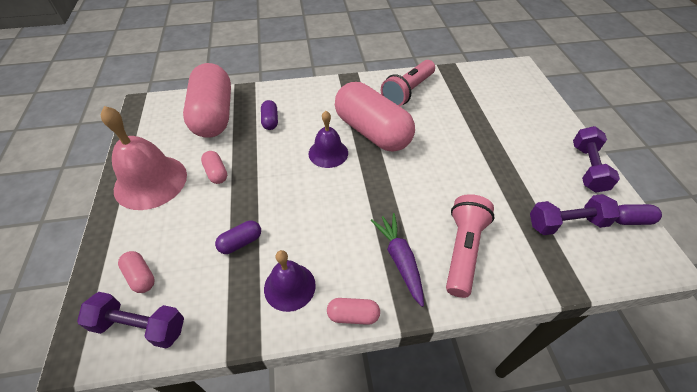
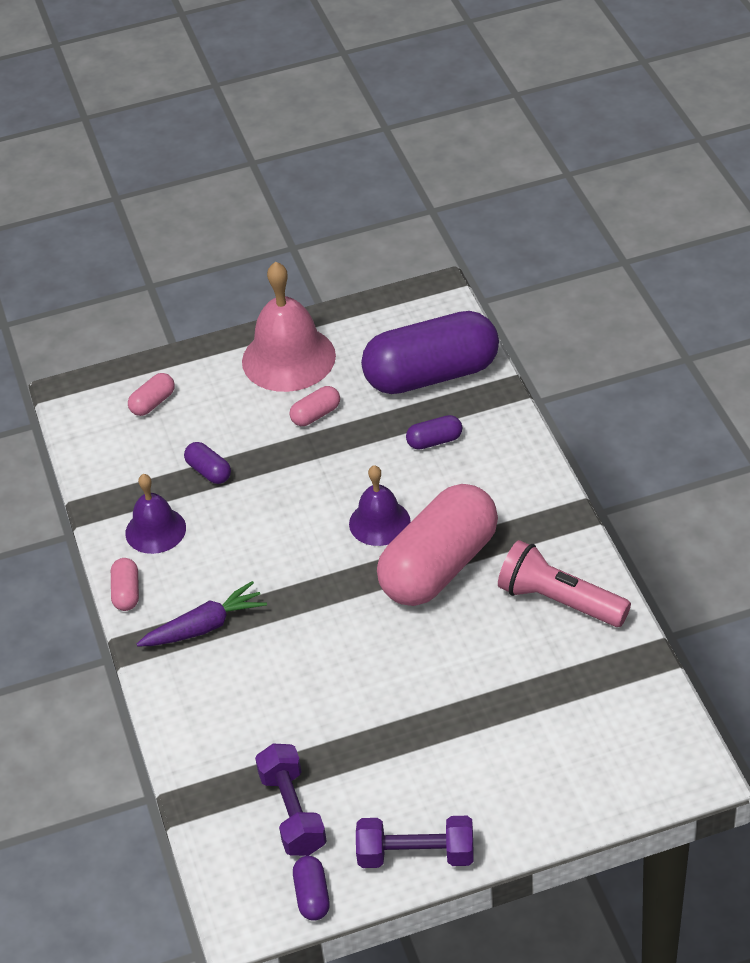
camera: 85 degrees right, 5 degrees down
purple dumbbell [77,292,184,349] -> none
pink capsule [183,63,231,138] -> purple capsule [361,311,499,394]
pink flashlight [446,194,495,298] -> none

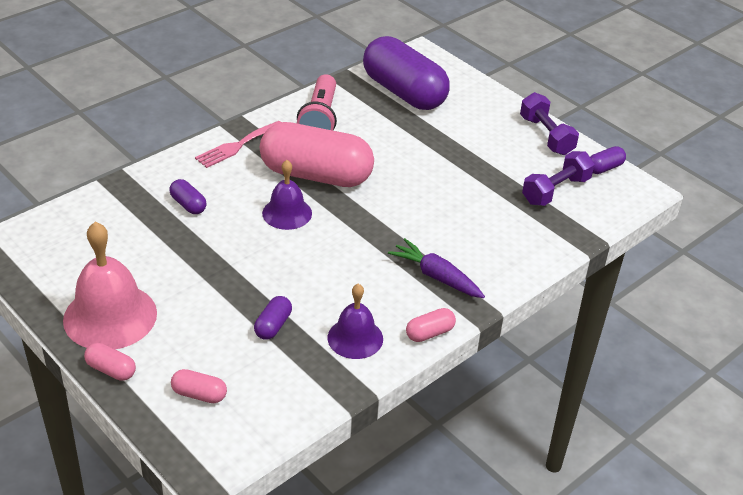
camera: 120 degrees left, 5 degrees down
pink capsule [290,386,340,426] -> pink capsule moved to [84,343,136,381]
purple capsule [361,311,499,394] -> purple capsule moved to [363,36,450,110]
none -> pink fork [195,121,281,168]

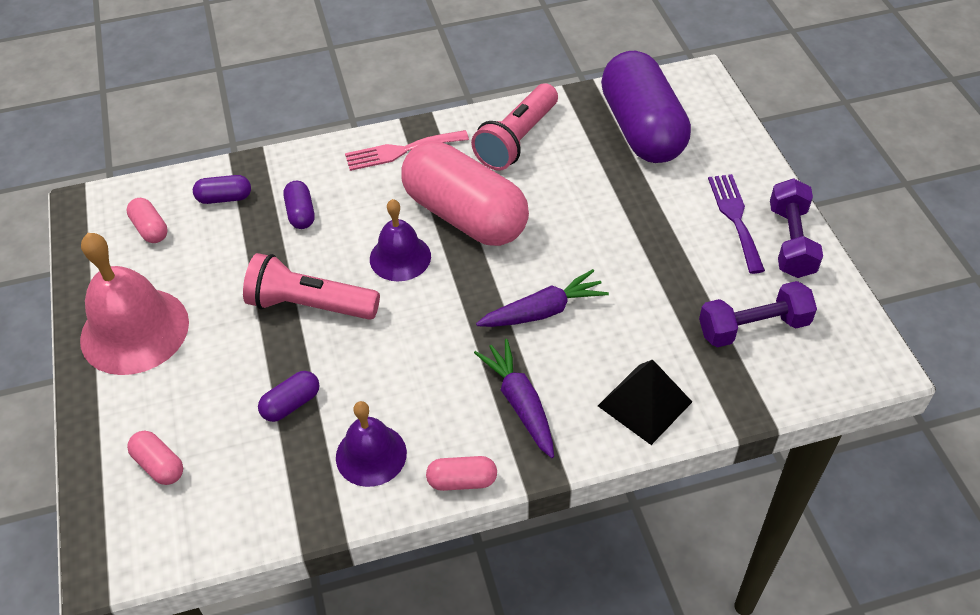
camera: 30 degrees right, 10 degrees up
pink capsule [84,343,136,381] -> pink capsule moved to [127,198,168,243]
purple capsule [590,146,626,174] -> purple capsule moved to [193,175,251,204]
none -> pink flashlight [243,253,380,320]
none -> purple carrot [476,269,609,327]
none -> black pyramid [598,360,692,445]
none -> purple fork [708,174,765,274]

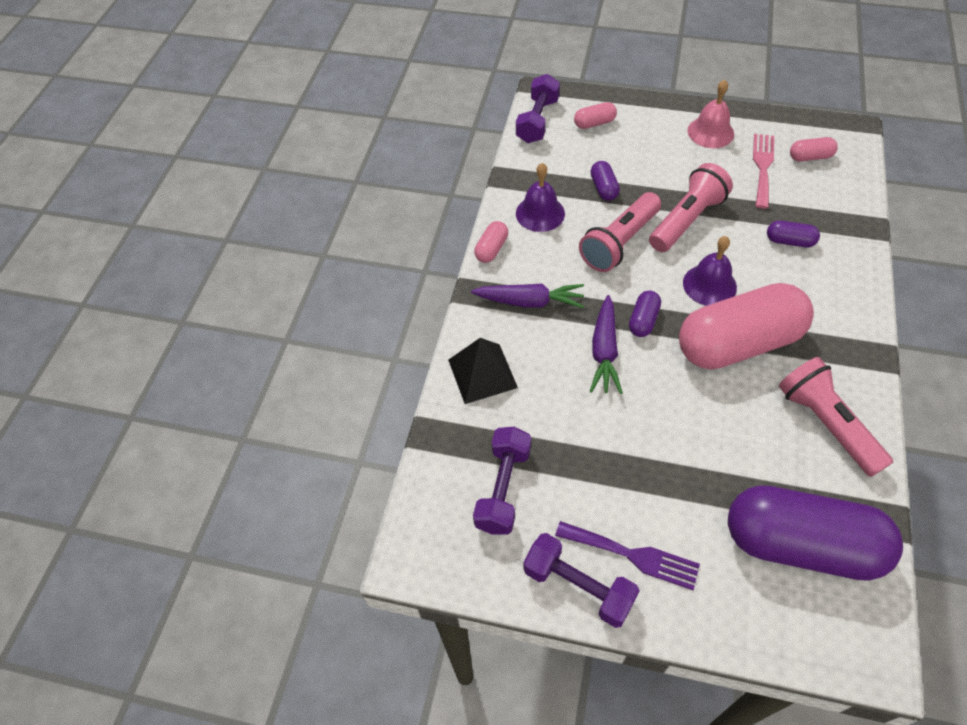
camera: 120 degrees right, 5 degrees up
pink bell [80,233,189,375] -> pink bell [688,80,734,148], size x0.60
purple capsule [193,175,251,204] -> purple capsule moved to [629,291,661,337]
pink fork [345,130,469,171] -> pink fork moved to [753,134,774,209]
none -> purple dumbbell [516,74,560,143]
none -> pink flashlight [579,192,661,272]

